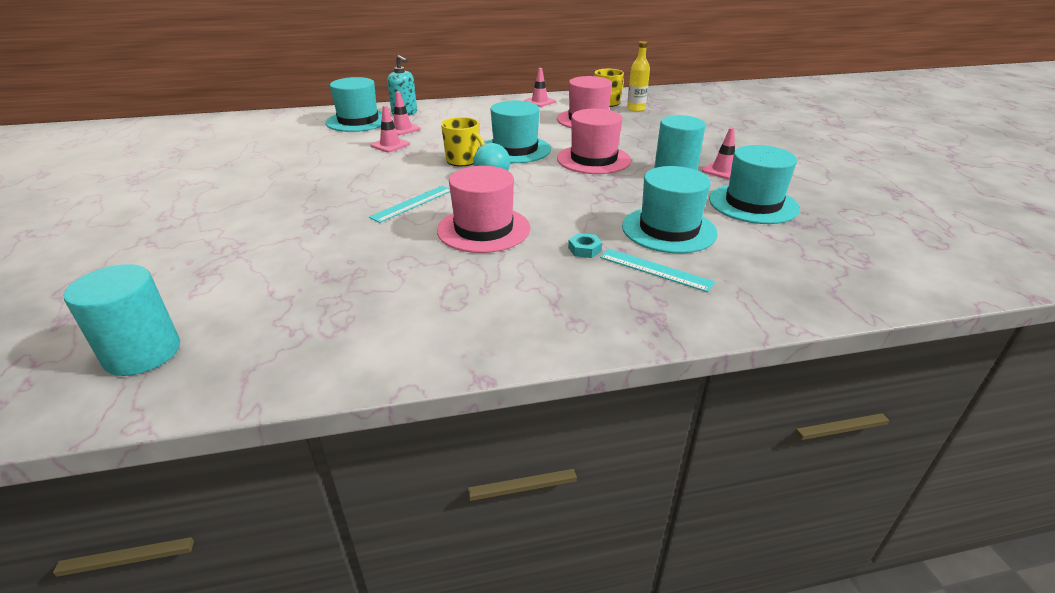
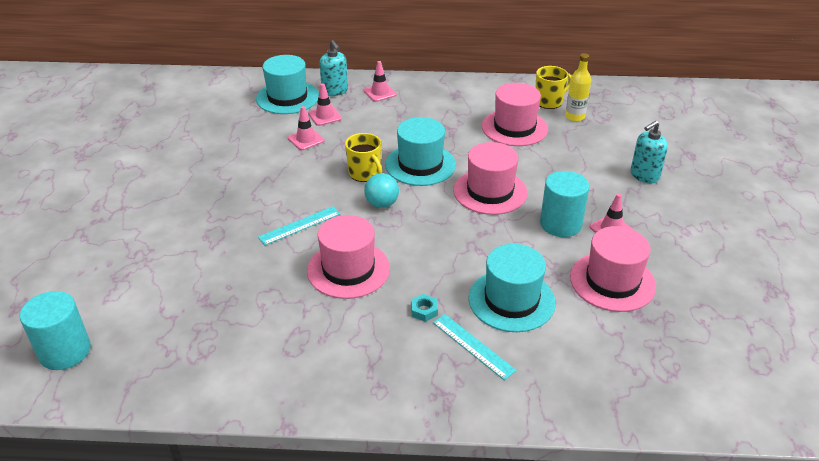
camera: 15 degrees right, 5 degrees up
pink traffic cone [524,68,556,107] -> pink traffic cone moved to [363,61,397,102]
turquoise hat [709,145,800,224] -> pink hat [570,226,656,312]
none -> turquoise soap dispenser [631,121,668,183]

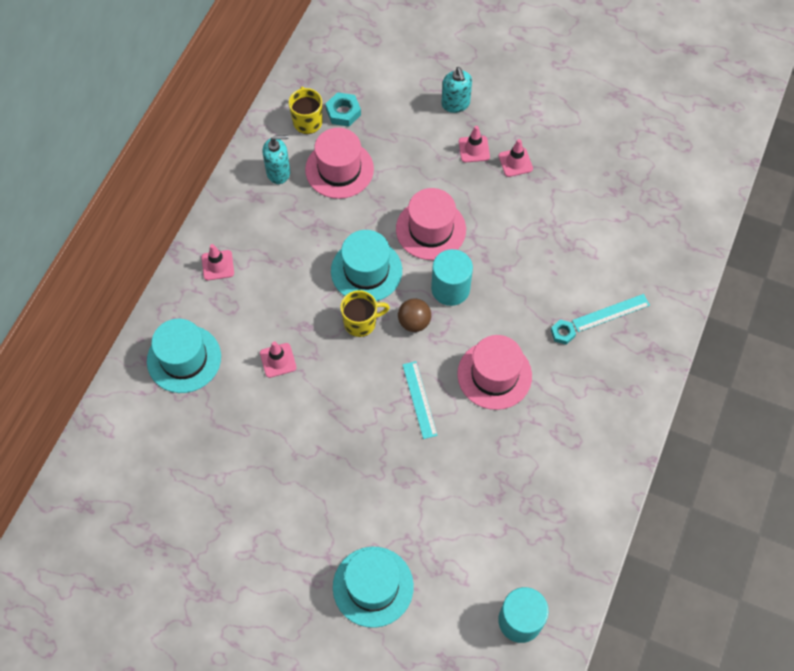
camera: 70 degrees left, 25 degrees up
pink traffic cone [308,84,342,126] -> pink traffic cone moved to [459,126,490,163]
turquoise soap dispenser [319,40,348,96] -> turquoise soap dispenser moved to [263,135,290,184]
turquoise ball [364,173,399,208] -> brown ball [398,298,431,332]
turquoise hat [468,244,556,332] -> turquoise hat moved to [333,547,414,628]
turquoise cylinder [540,171,589,237] -> turquoise cylinder moved to [431,249,473,306]
yellow bottle [565,53,591,121] -> turquoise nut [326,92,361,127]
pink hat [570,226,656,312] -> none

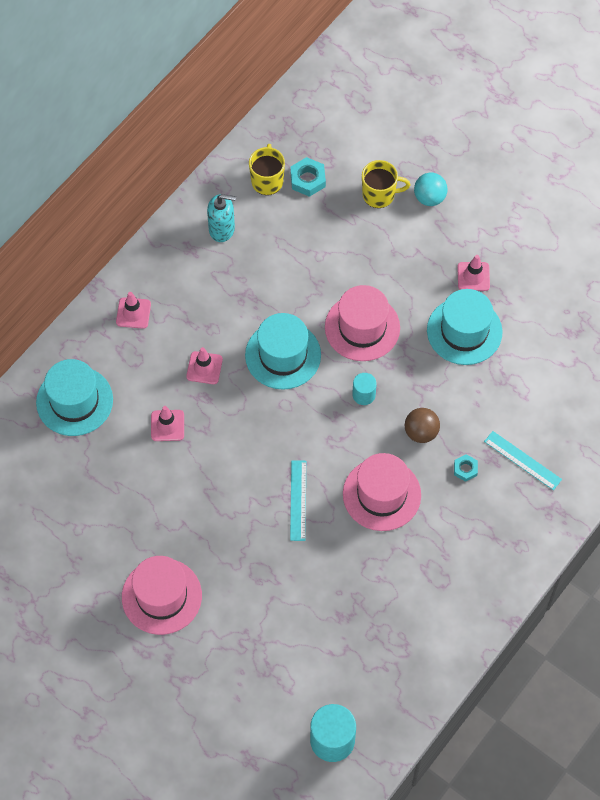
camera: 15 degrees right, 0 degrees up
pink hat [305,128,374,199] -> pink hat moved to [122,556,202,635]
turquoise hat [333,547,414,628] -> turquoise hat moved to [427,289,503,365]
yellow mug [340,290,390,337] -> yellow mug moved to [362,160,410,208]
brown ball [398,298,431,332] -> brown ball moved to [405,408,440,443]
turquoise cylinder [431,249,473,306] -> turquoise cylinder [352,373,377,405], size x0.56
turquoise soap dispenser [441,67,472,113] -> turquoise ball [414,173,447,206]
pink traffic cone [459,126,490,163] -> pink traffic cone moved to [186,347,223,384]
turquoise ruler [572,294,650,332] -> turquoise ruler turned 45 degrees clockwise [484,431,562,490]

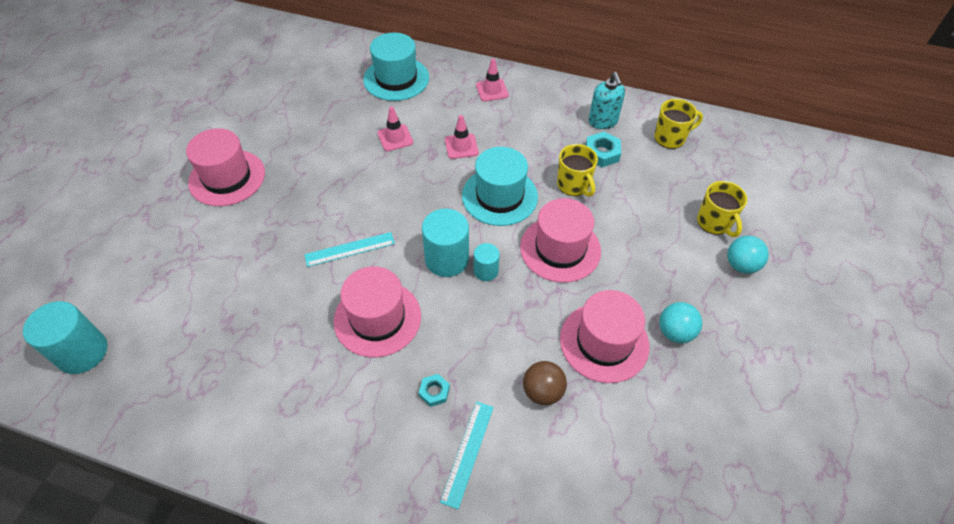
camera: 70 degrees right, 10 degrees down
turquoise nut [290,157,326,197] -> turquoise nut moved to [586,132,621,167]
brown ball [405,408,440,443] -> brown ball moved to [523,361,567,405]
turquoise hat [427,289,503,365] -> pink hat [560,290,649,383]
pink traffic cone [457,255,490,291] -> turquoise ball [659,302,702,343]
none -> turquoise cylinder [422,209,469,277]
none -> yellow mug [557,144,598,197]

